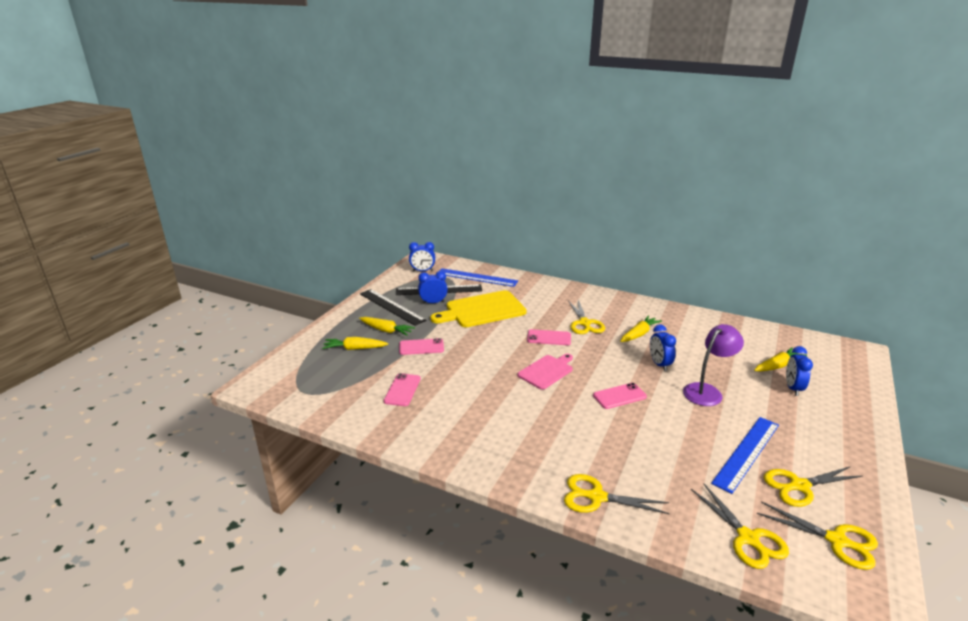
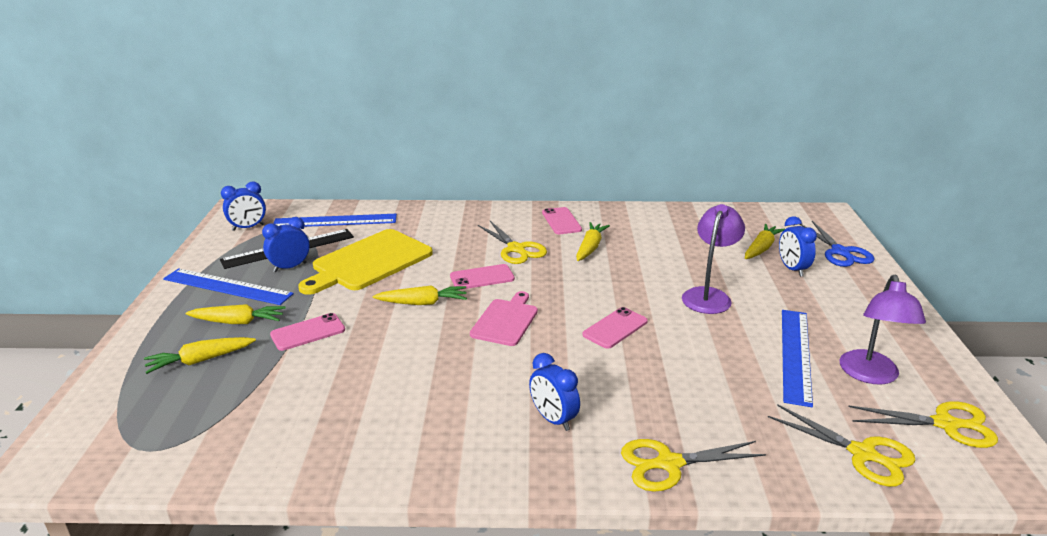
camera: 25 degrees left, 0 degrees up
black ruler [360,289,426,326] -> blue ruler [163,268,294,305]
pink phone [384,373,421,406] -> pink phone moved to [542,207,582,234]
blue clock [650,324,676,371] -> blue clock moved to [529,353,580,431]
yellow scissors [764,466,863,507] -> purple lamp [840,274,926,385]
none -> yellow carrot [373,285,467,305]
none -> blue scissors [800,221,874,267]

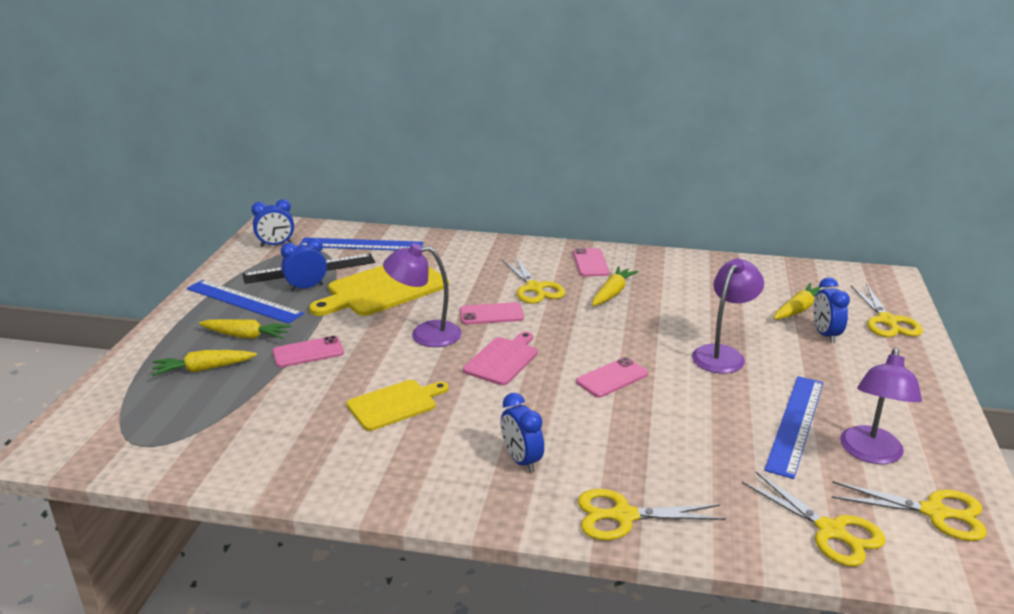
camera: 10 degrees right, 0 degrees up
yellow carrot [373,285,467,305] -> purple lamp [383,243,462,347]
blue scissors [800,221,874,267] -> yellow scissors [851,284,923,337]
none -> yellow cutting board [347,380,449,431]

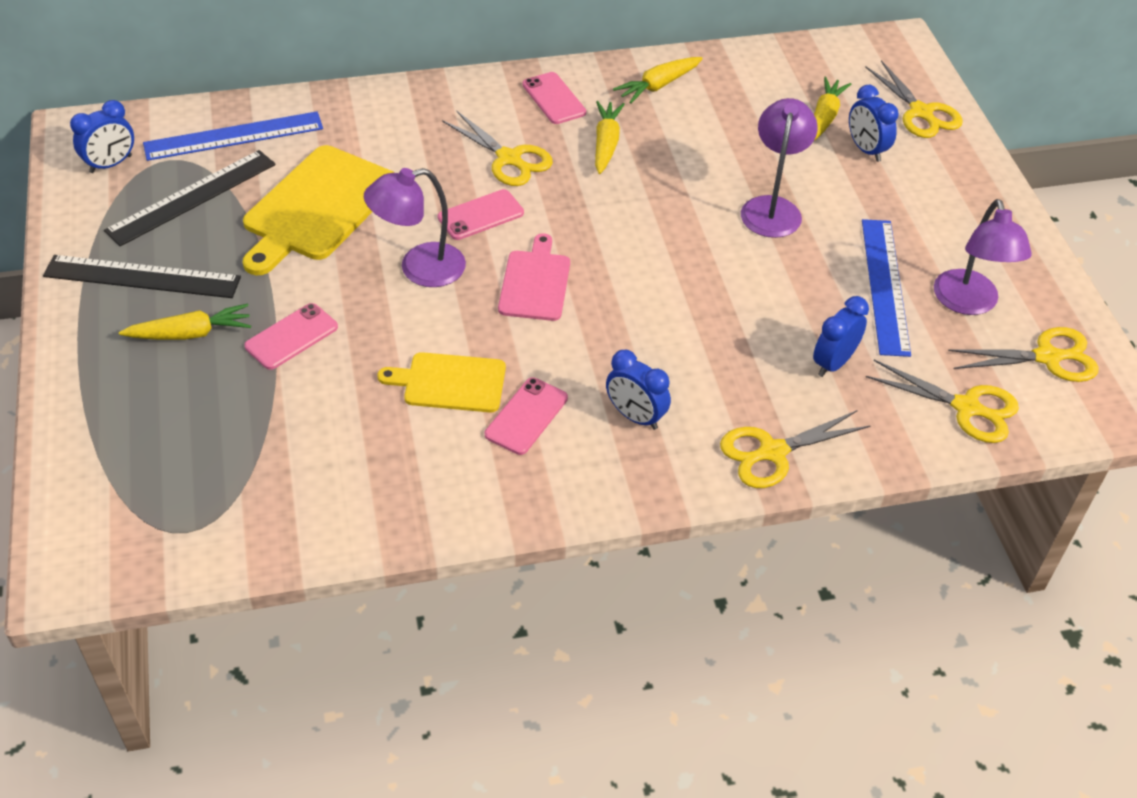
camera: 25 degrees left, 20 degrees up
yellow carrot [151,350,257,376] -> yellow carrot moved to [613,57,703,104]
blue ruler [187,280,304,324] -> black ruler [43,255,241,298]
blue clock [281,238,327,291] -> blue clock moved to [813,296,869,377]
yellow cutting board [347,380,449,431] -> yellow cutting board turned 120 degrees counterclockwise [378,352,506,412]
pink phone [576,357,648,398] -> pink phone moved to [485,377,568,455]

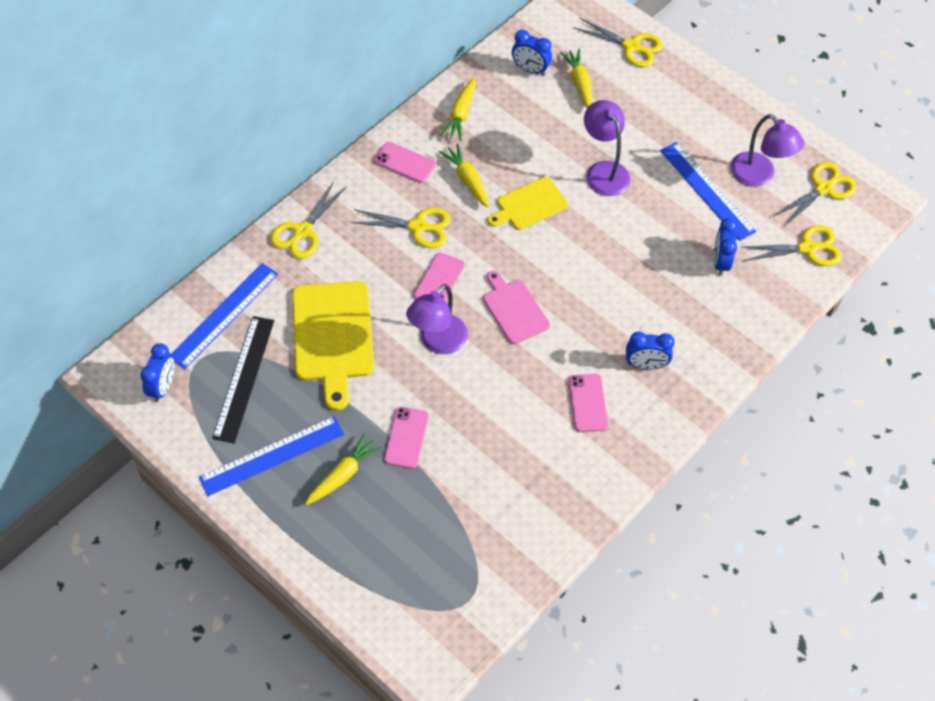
camera: 35 degrees left, 10 degrees up
black ruler [43,255,241,298] -> blue ruler [199,416,344,496]
yellow cutting board [378,352,506,412] -> yellow cutting board moved to [488,177,568,230]
yellow scissors [720,410,870,488] -> yellow scissors moved to [271,182,347,259]
blue clock [849,85,899,162] -> blue clock moved to [512,30,552,76]

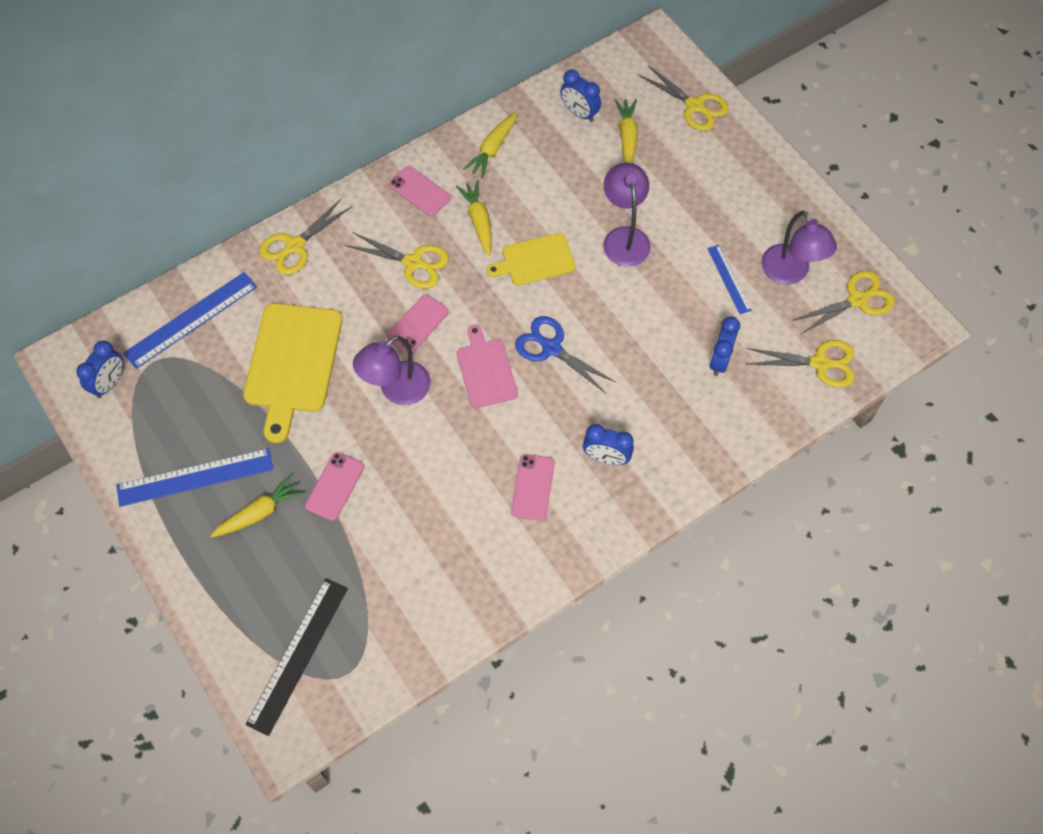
camera: 15 degrees right, 5 degrees up
black ruler [212,316,274,443] -> black ruler moved to [245,578,348,736]
blue ruler [660,142,756,241] -> blue ruler [707,245,752,314], size x0.57
none -> blue scissors [515,316,615,393]

